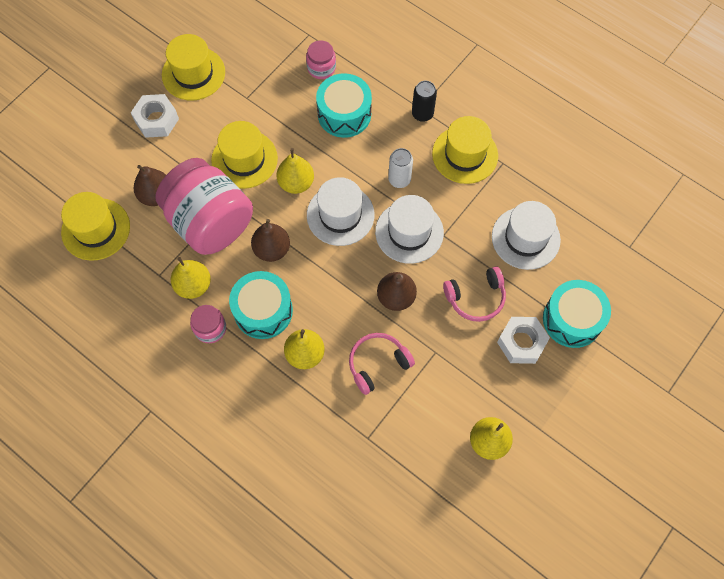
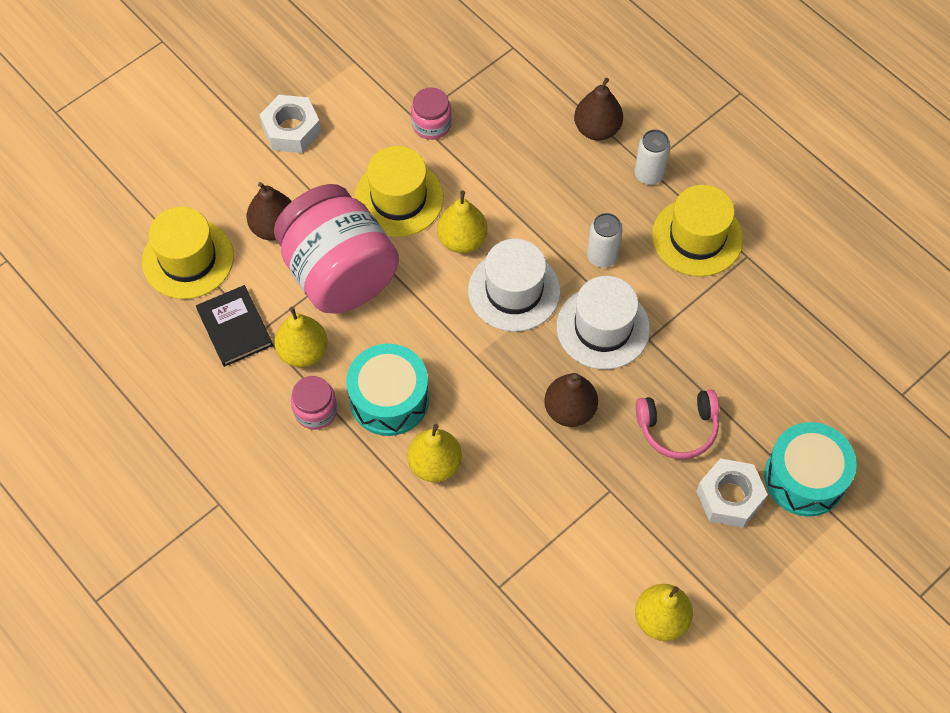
camera: 10 degrees right, 5 degrees down
yellow hat [162,34,225,101] -> none
brown pear [251,219,290,262] -> brown pear moved to [574,78,623,141]
pink jar [306,40,336,79] -> pink jar moved to [411,87,452,140]
turquoise drum [316,73,372,138] -> none
pink headphones [349,333,415,395] -> none
black can [412,81,437,122] -> white can [634,129,670,185]
white hat [492,201,561,270] -> none
none -> black book [196,285,273,367]

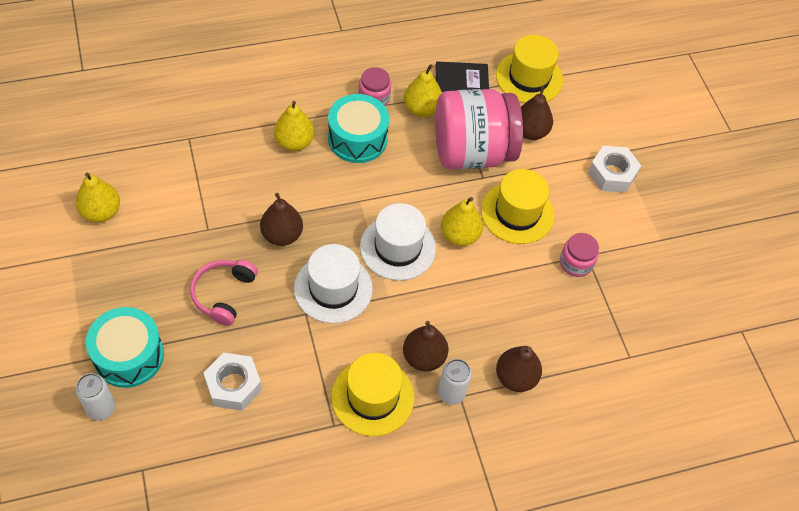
camera: 110 degrees right, 5 degrees down
white can [587,213,623,268] -> white can moved to [76,373,115,420]
white nut [696,458,768,528] -> white nut moved to [204,352,262,411]
none -> brown pear [403,321,448,371]

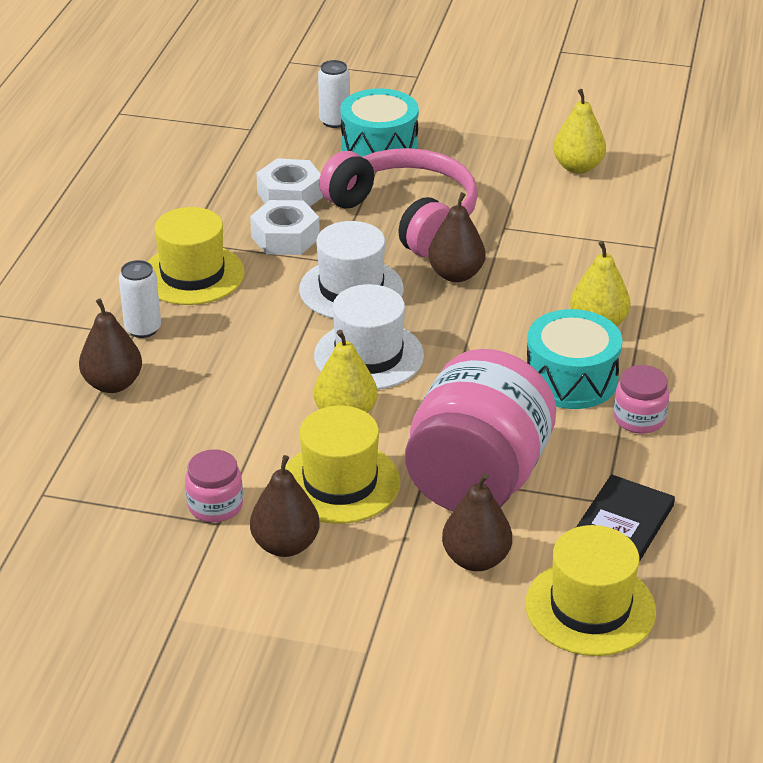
camera: 125 degrees right, 20 degrees down
pink headphones [190,260,258,326] -> pink headphones [319,148,478,257], size x1.79
brown pear [403,321,448,371] -> brown pear moved to [250,455,320,557]
yellow pear [404,64,442,117] -> none
white nut [588,146,641,193] -> white nut moved to [250,200,320,255]

